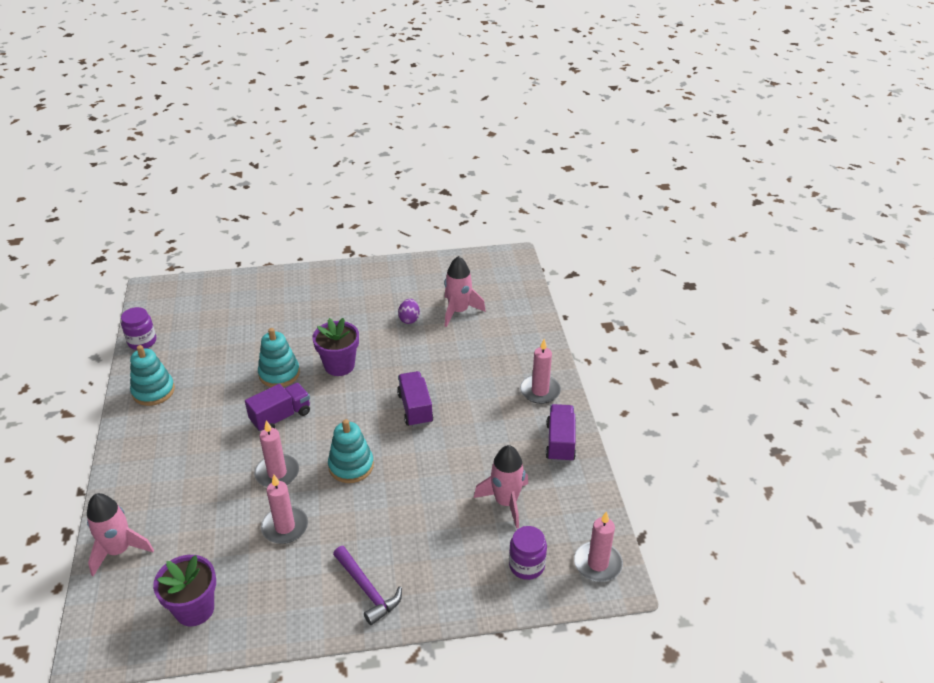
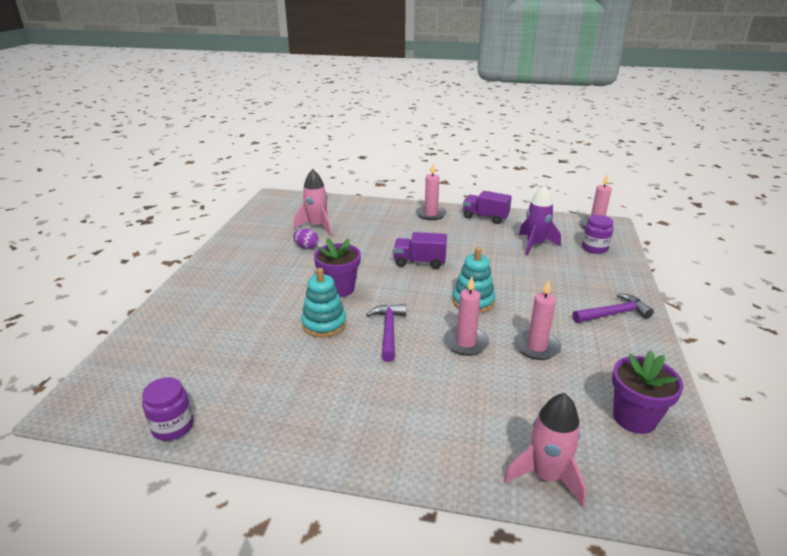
camera: 70 degrees left, 10 degrees down
turquoise stacking toy [130,345,175,406] -> none
purple truck [245,383,310,432] -> purple hammer [366,304,406,362]
pink rocket [474,445,528,528] -> purple rocket [519,185,561,256]

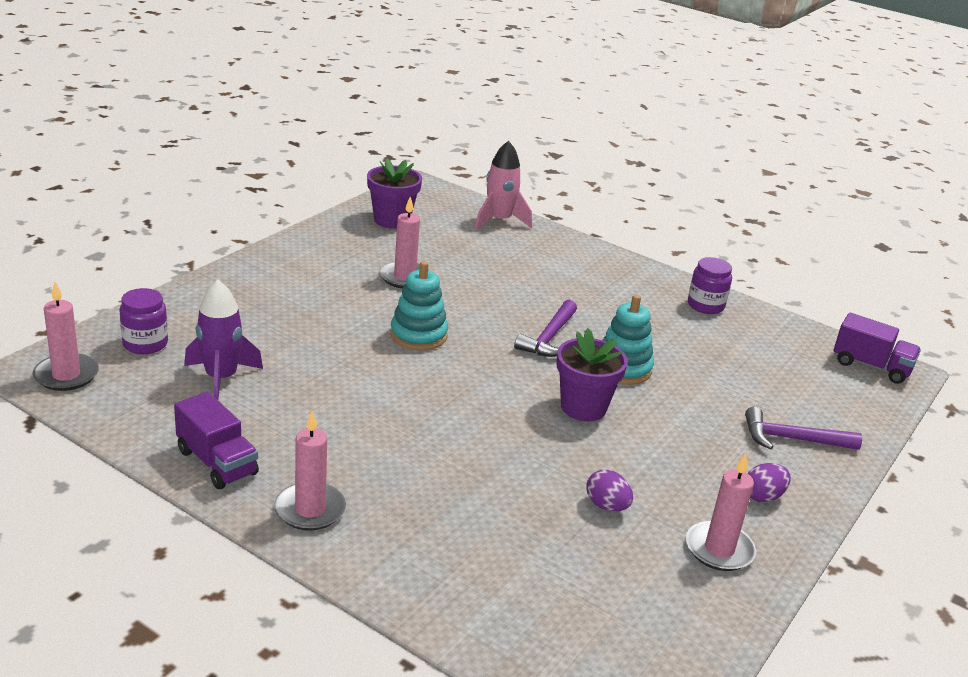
camera: 160 degrees left, 0 degrees up
purple jar [142,377,194,441] -> purple jar moved to [688,257,732,314]
pink rocket [294,169,332,235] -> none
purple truck [394,232,447,269] -> purple truck moved to [834,313,921,384]
pink candle [444,277,489,356] -> pink candle moved to [686,453,756,571]
purple hammer [573,293,654,323] -> purple hammer moved to [745,407,862,450]
none -> purple egg [748,463,791,502]

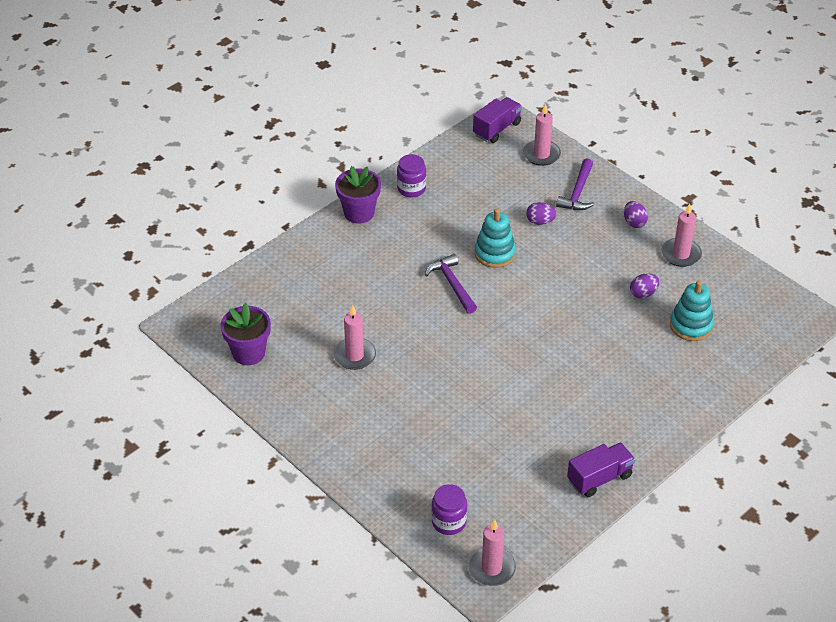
camera: 75 degrees left, 15 degrees up
purple rocket [184,280,263,400] -> none
pink candle [274,411,346,531] -> pink candle moved to [523,104,561,166]
turquoise stacking toy [390,261,448,350] -> turquoise stacking toy moved to [670,280,714,341]
pink rocket [475,141,532,230] -> none
purple hammer [514,300,577,357] -> purple hammer turned 150 degrees counterclockwise [425,254,477,314]
purple flower pot [556,328,628,421] -> purple flower pot moved to [335,166,381,224]
none -> purple egg [526,202,557,225]

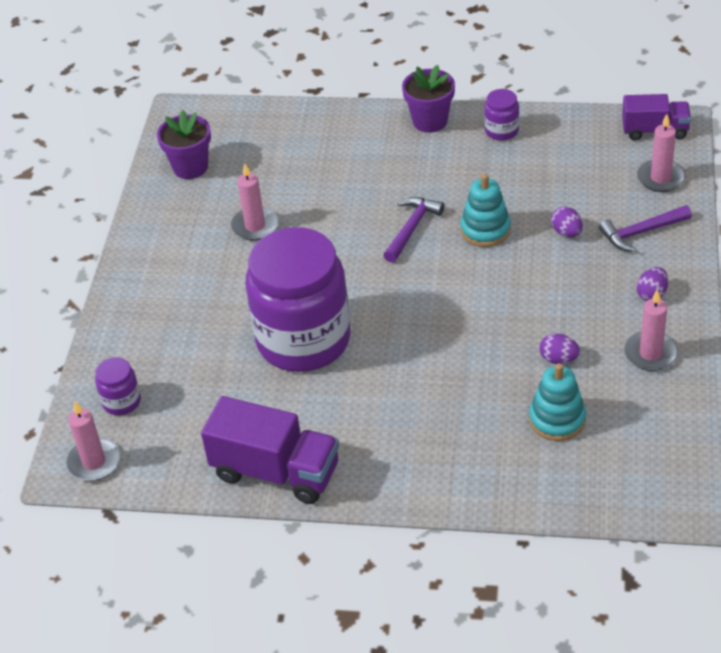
camera: 55 degrees right, 0 degrees up
purple truck [567,442,635,497] -> purple truck [201,396,339,504], size x1.59
none -> purple jar [246,227,351,372]

